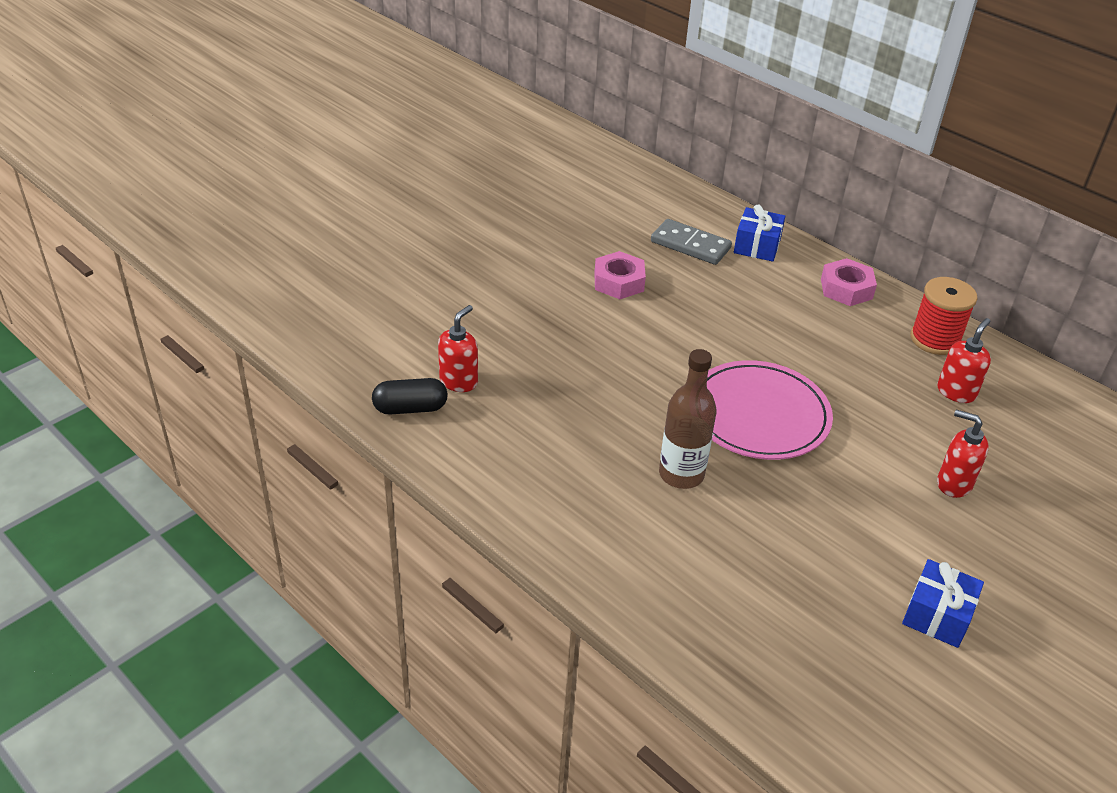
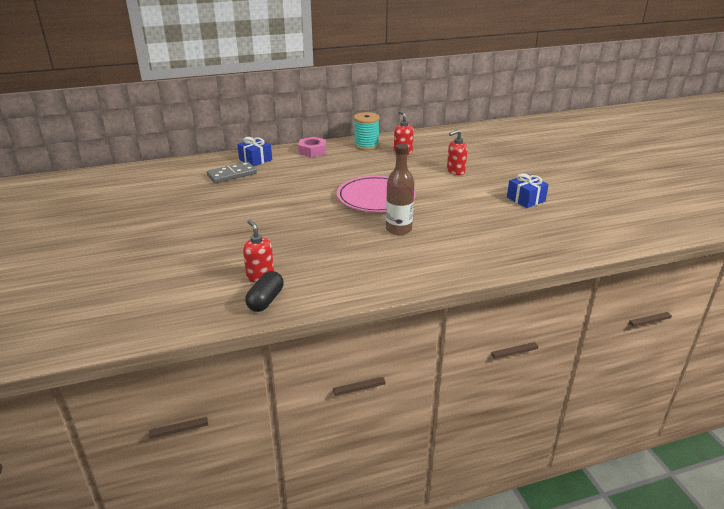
camera: 60 degrees left, 10 degrees down
pink nut [594,251,646,299] -> none
red spool [910,277,978,355] -> turquoise spool [354,112,380,150]

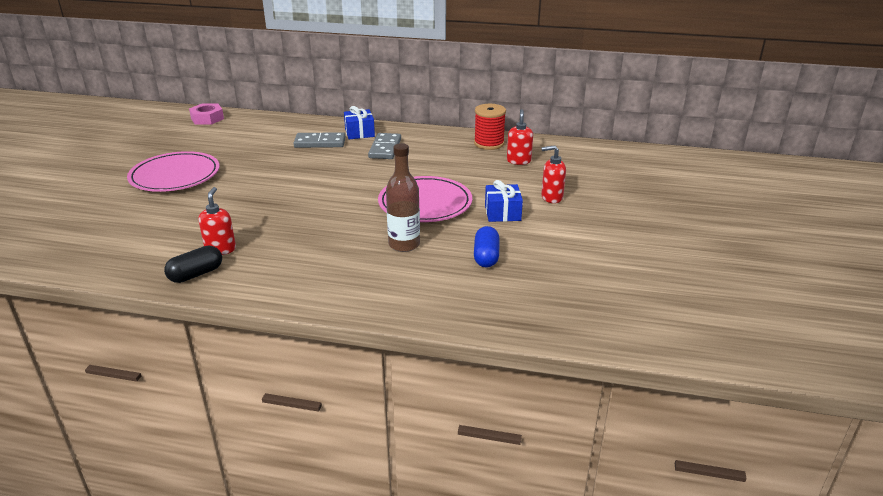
camera: 30 degrees right, 0 degrees up
pink nut [298,137,326,157] -> pink nut moved to [189,103,224,125]
turquoise spool [354,112,380,150] -> red spool [474,104,506,150]
blue gift [507,173,549,208] -> blue gift moved to [485,180,523,222]
none -> pink plate [127,151,220,192]
none -> grey domino [368,133,401,159]
none -> blue capsule [474,226,500,268]

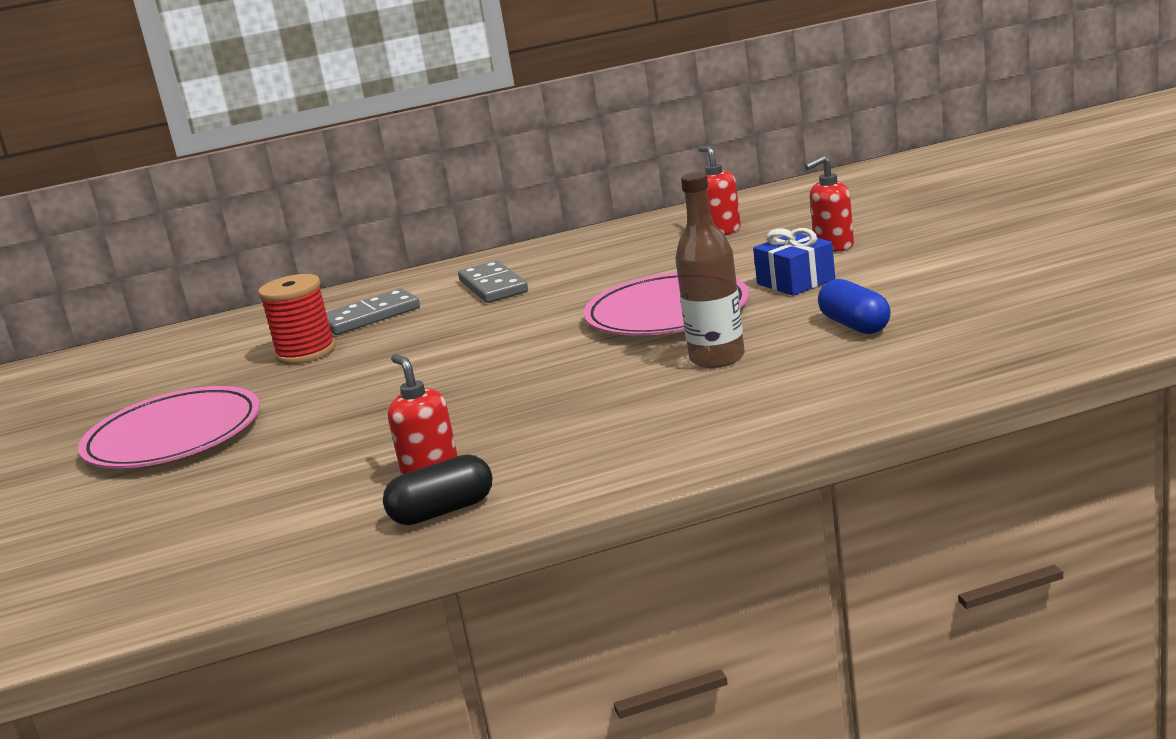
camera: 25 degrees left, 10 degrees down
black capsule [164,246,222,283] -> black capsule turned 45 degrees clockwise [383,454,492,525]
pink nut [189,103,224,125] -> none
blue gift [344,106,375,139] -> none
red spool [474,104,506,150] -> red spool moved to [258,274,336,364]

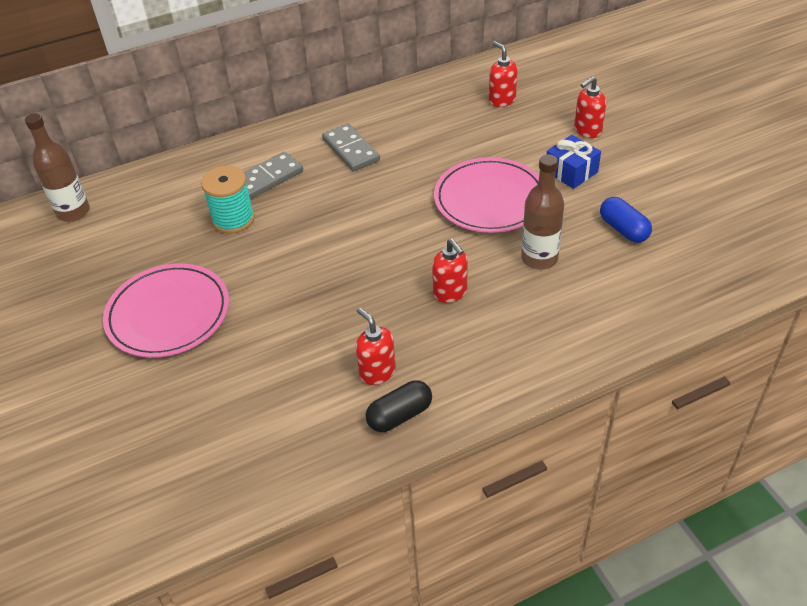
camera: 10 degrees left, 25 degrees up
red spool [258,274,336,364] -> turquoise spool [201,166,255,234]
none -> brown bottle [25,113,90,222]
none -> red soap dispenser [432,238,468,303]

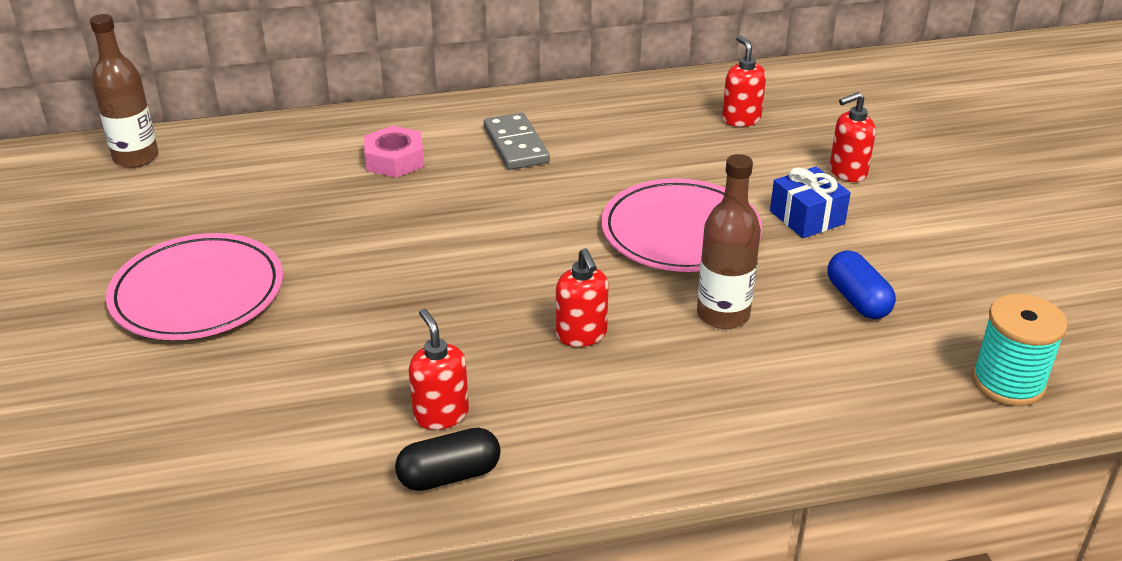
camera: 10 degrees right, 10 degrees down
turquoise spool [201,166,255,234] -> turquoise spool moved to [972,294,1068,406]
grey domino [244,152,303,199] -> pink nut [364,126,424,178]

